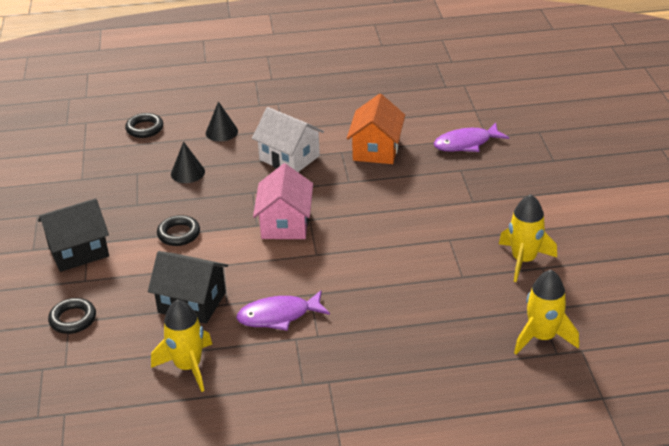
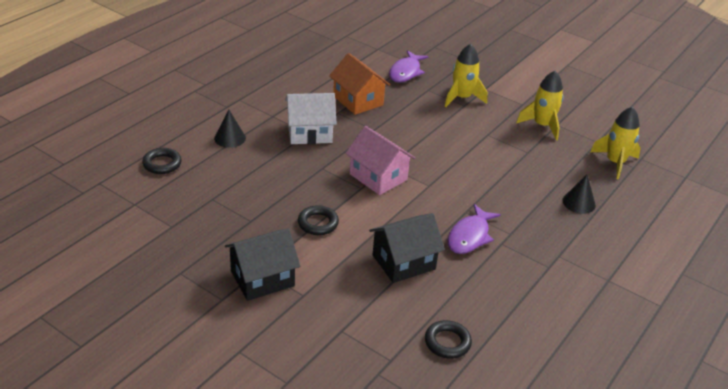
camera: 50 degrees left, 0 degrees up
black house [38,198,109,272] -> black house turned 45 degrees clockwise [225,228,300,301]
black ring [48,298,96,334] -> black ring moved to [425,320,472,359]
yellow rocket [151,300,212,392] -> yellow rocket moved to [445,44,487,107]
black cone [171,141,205,183] -> black cone moved to [562,174,596,214]

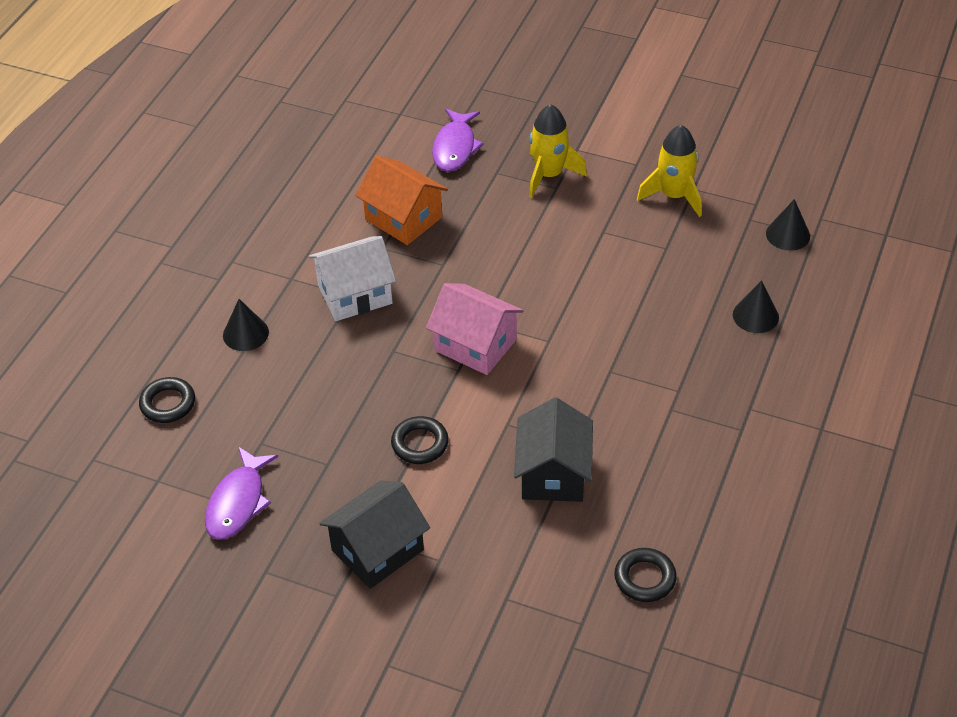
camera: 10 degrees left, 10 degrees up
black house [369,213,445,283] -> black house turned 45 degrees counterclockwise [514,397,593,502]
purple fish [448,204,501,254] -> purple fish moved to [205,447,278,540]
yellow rocket [590,107,641,180] -> black cone [766,199,810,251]

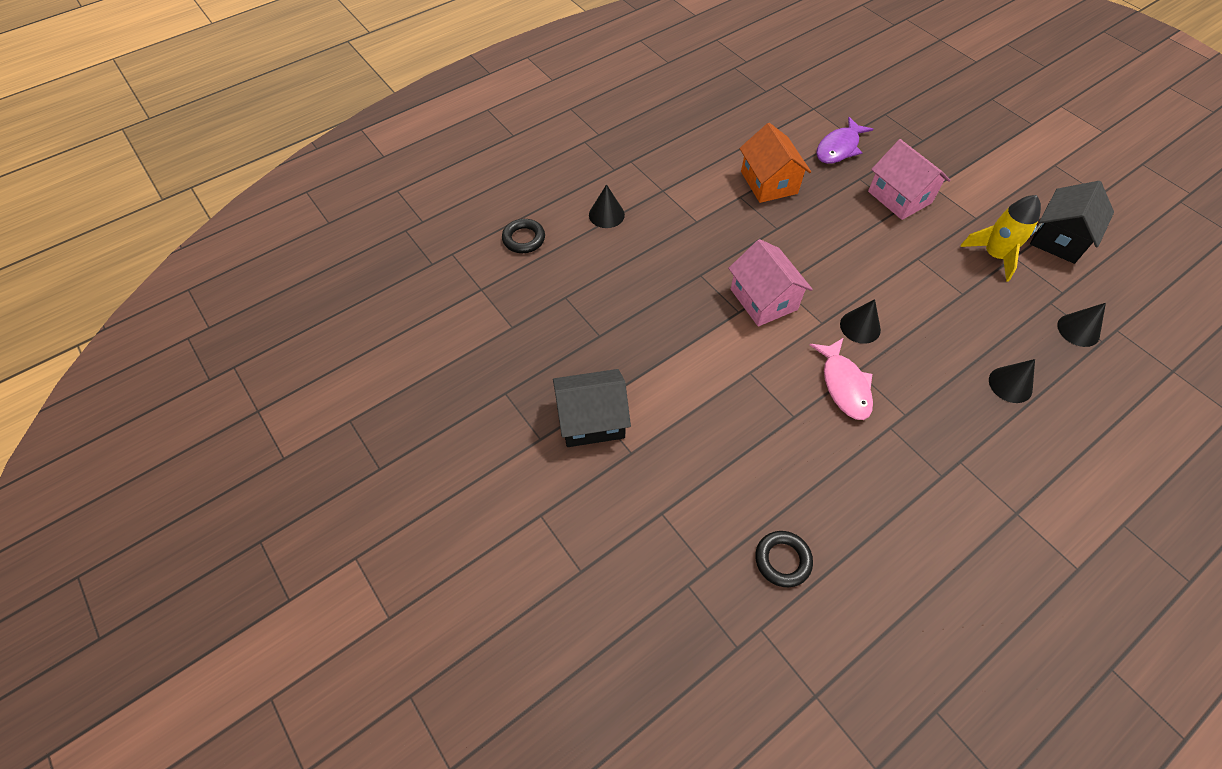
camera: 30 degrees right, 10 degrees up
purple fish [205,447,278,540] -> none
white house [309,236,396,321] -> none
black ring [391,416,449,464] -> none
black house [514,397,593,502] -> black house moved to [1030,181,1114,264]
yellow rocket [529,104,587,198] -> pink house [868,139,950,220]
none -> pink fish [810,338,873,420]
none -> black cone [840,299,881,344]

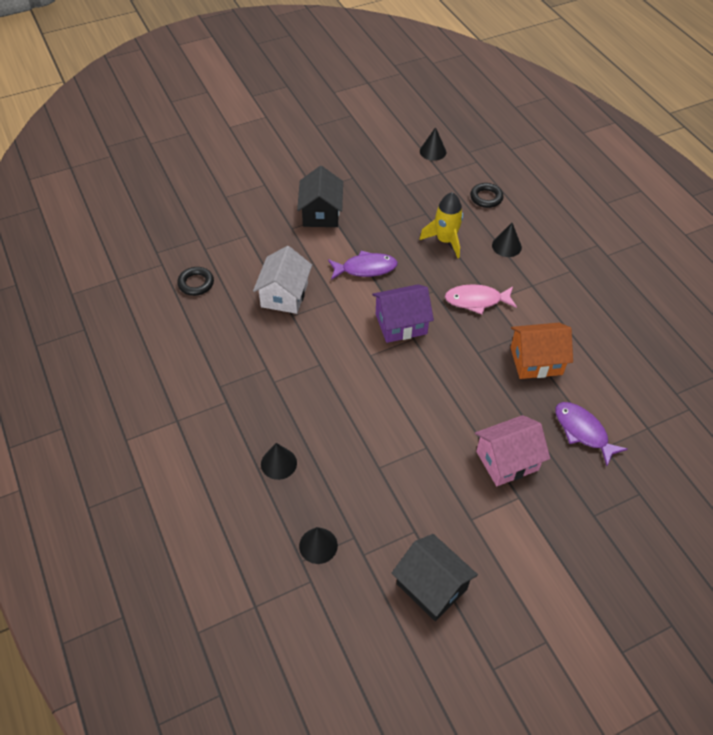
camera: 100 degrees right, 5 degrees down
pink house [728,239,813,326] -> purple house [372,284,434,343]
pink fish [810,338,873,420] -> pink fish moved to [445,284,517,314]
black cone [840,299,881,344] -> black cone moved to [420,127,446,161]
yellow rocket [960,195,1041,282] -> yellow rocket moved to [419,192,463,258]
none -> white house [253,246,312,314]
none -> purple fish [328,251,398,280]

